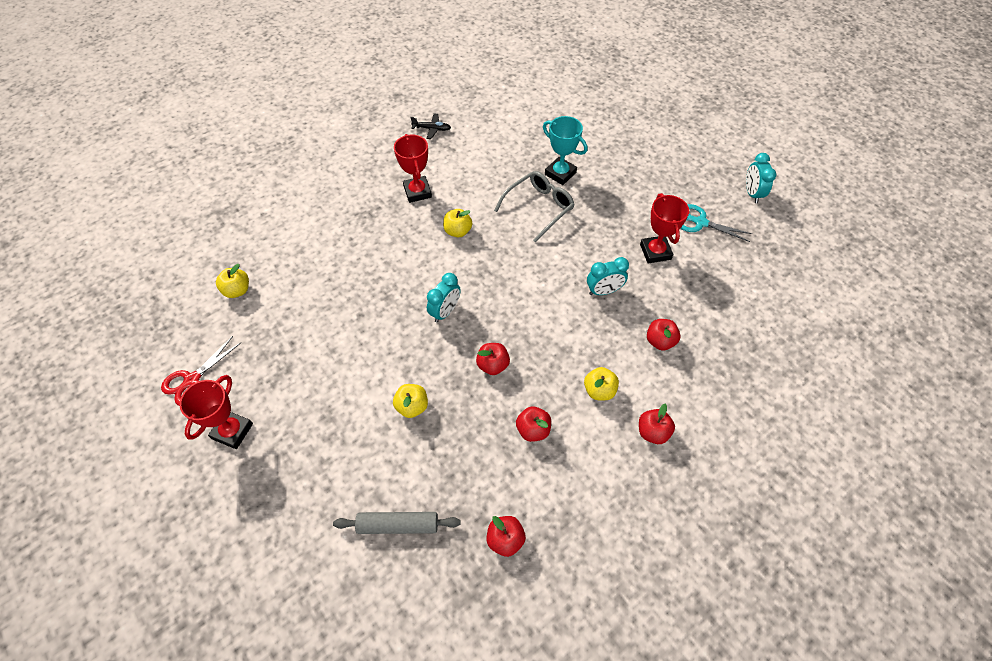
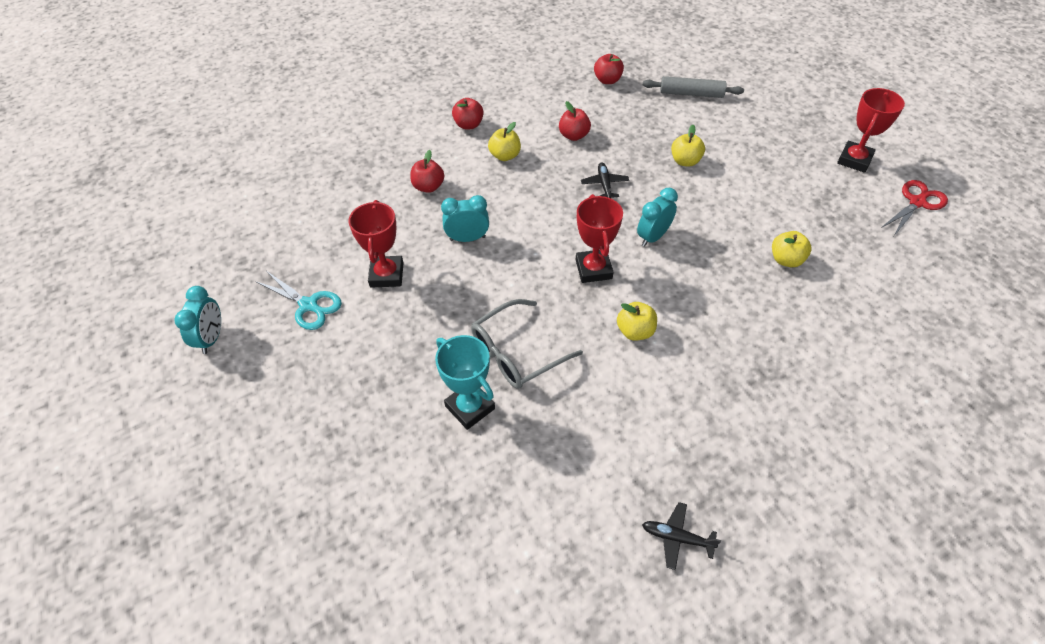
camera: 170 degrees left, 5 degrees down
yellow apple [216,264,249,298] -> yellow apple moved to [772,231,811,267]
red trophy [394,134,432,203] -> red trophy moved to [576,194,623,283]
red apple [476,343,510,375] -> black plane [581,162,629,198]

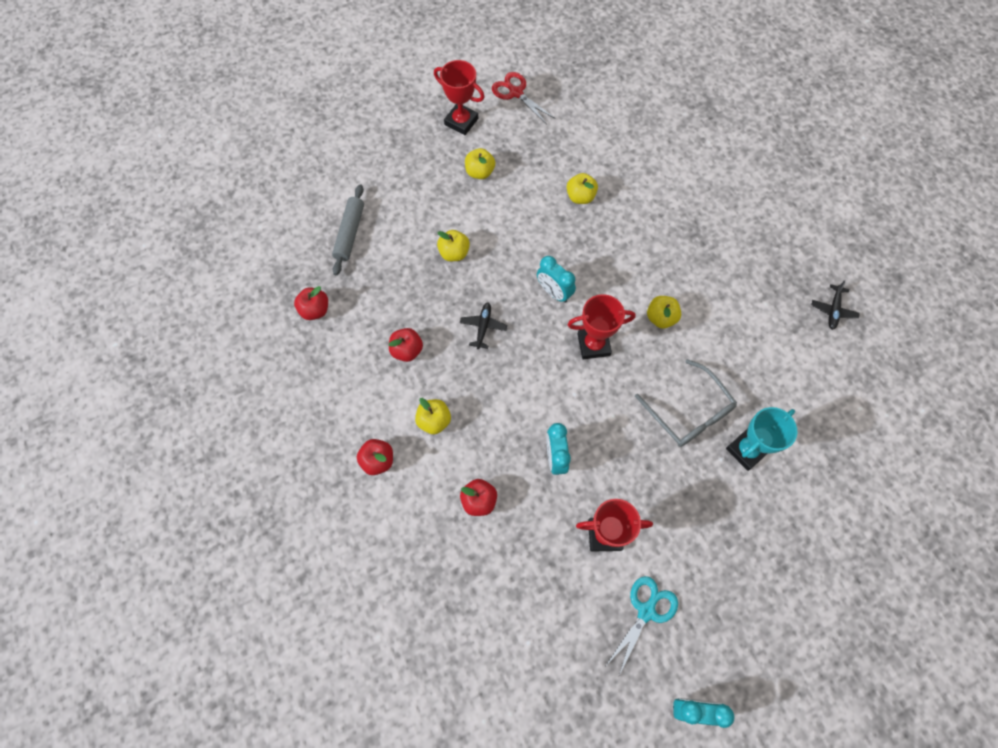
camera: 90 degrees left, 15 degrees up
black plane [581,162,629,198] -> black plane turned 105 degrees clockwise [460,303,507,349]
none -> yellow apple [465,148,495,179]

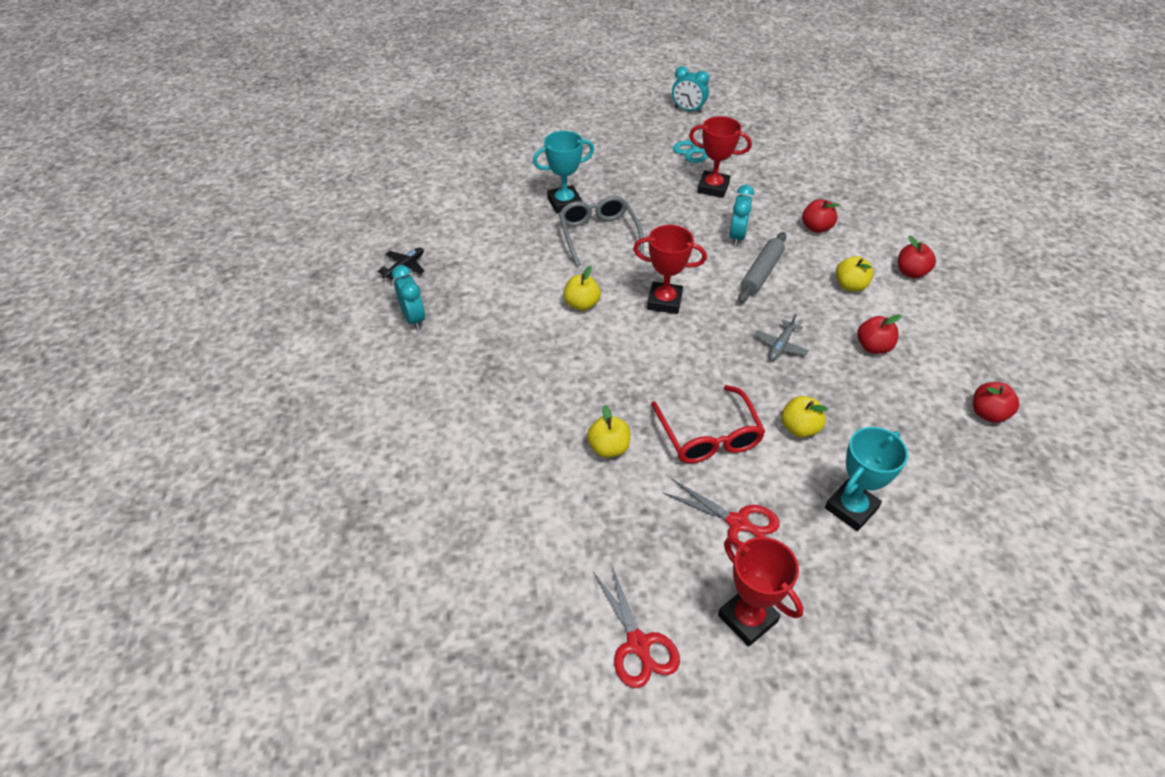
camera: 160 degrees left, 20 degrees down
grey rolling pin [332,184,364,275] -> grey rolling pin moved to [738,232,786,303]
black plane [460,303,507,349] -> grey plane [755,313,809,360]
yellow apple [465,148,495,179] -> red scissors [663,479,780,549]
turquoise clock [537,256,576,303] -> turquoise clock moved to [392,265,425,330]
none -> red glasses [651,385,765,463]
none -> turquoise trophy [825,427,908,531]

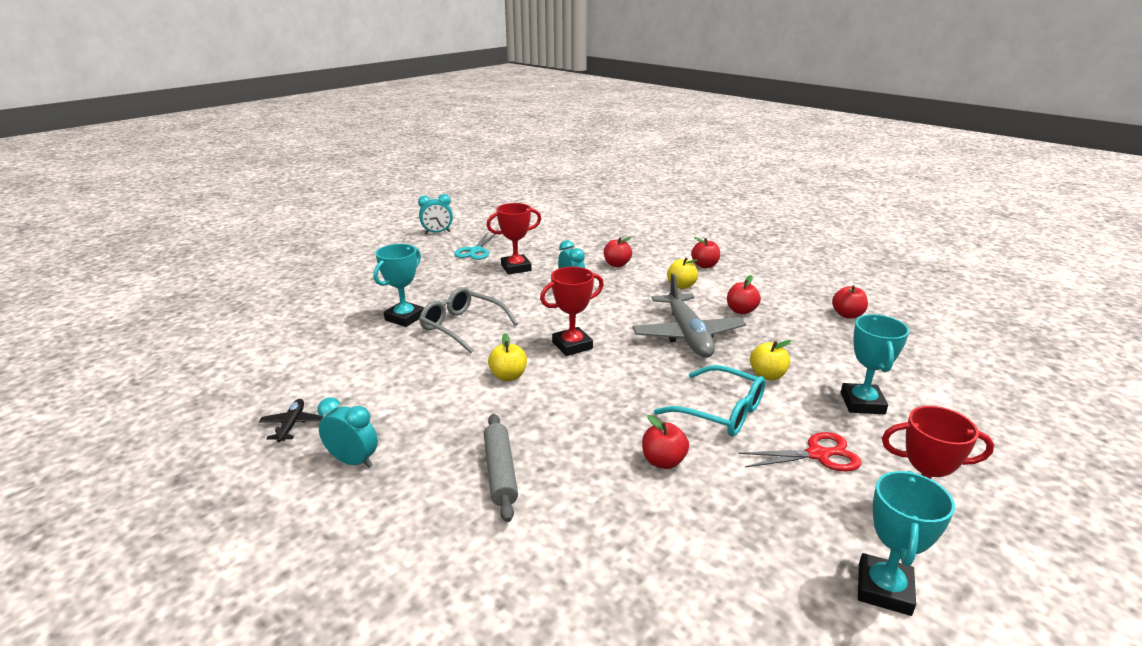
camera: 40 degrees left, 20 degrees down
yellow apple [587,405,631,458] -> red apple [642,415,689,469]
red scissors [593,566,680,688] -> turquoise trophy [858,471,955,616]
red glasses [651,385,765,463] -> turquoise glasses [654,365,765,436]
grey rolling pin [738,232,786,303] -> grey rolling pin moved to [484,414,518,522]
grey plane [755,313,809,360] -> grey plane [632,273,746,358], size x2.26

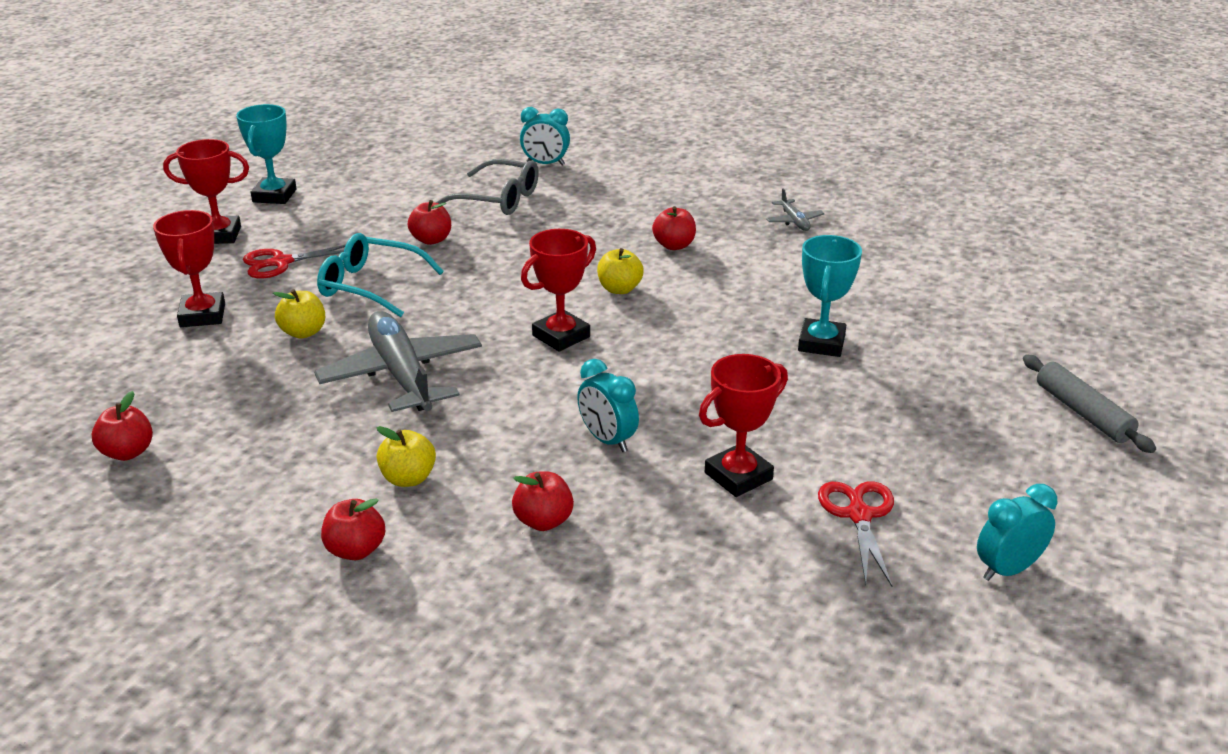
camera: 165 degrees right, 5 degrees up
black plane [259,399,323,442] -> grey plane [766,188,825,231]
turquoise clock [317,397,378,468] -> turquoise clock moved to [520,107,570,166]
grey glasses [419,287,518,353] -> grey glasses moved to [435,159,539,215]
turquoise scissors [454,233,496,260] -> red scissors [818,481,894,586]
grey rolling pin [484,414,518,522] -> grey rolling pin moved to [1023,355,1156,453]
red apple [727,275,761,314] -> red apple moved to [652,206,696,250]
turquoise trophy [841,314,909,415] -> red trophy [153,210,225,327]

